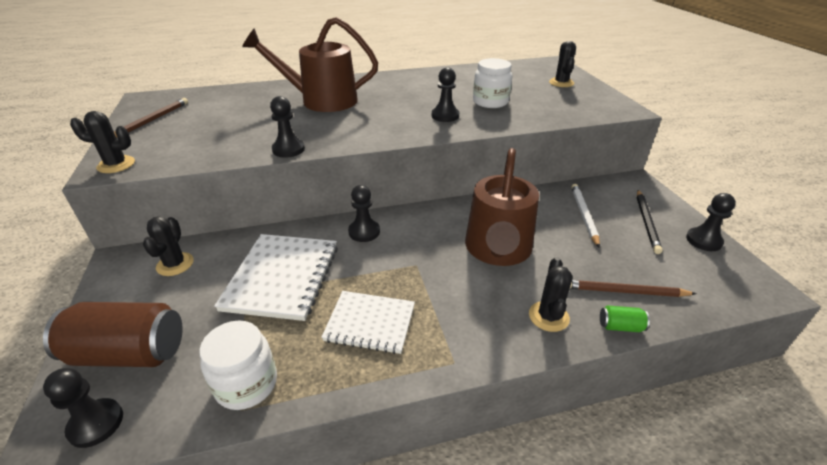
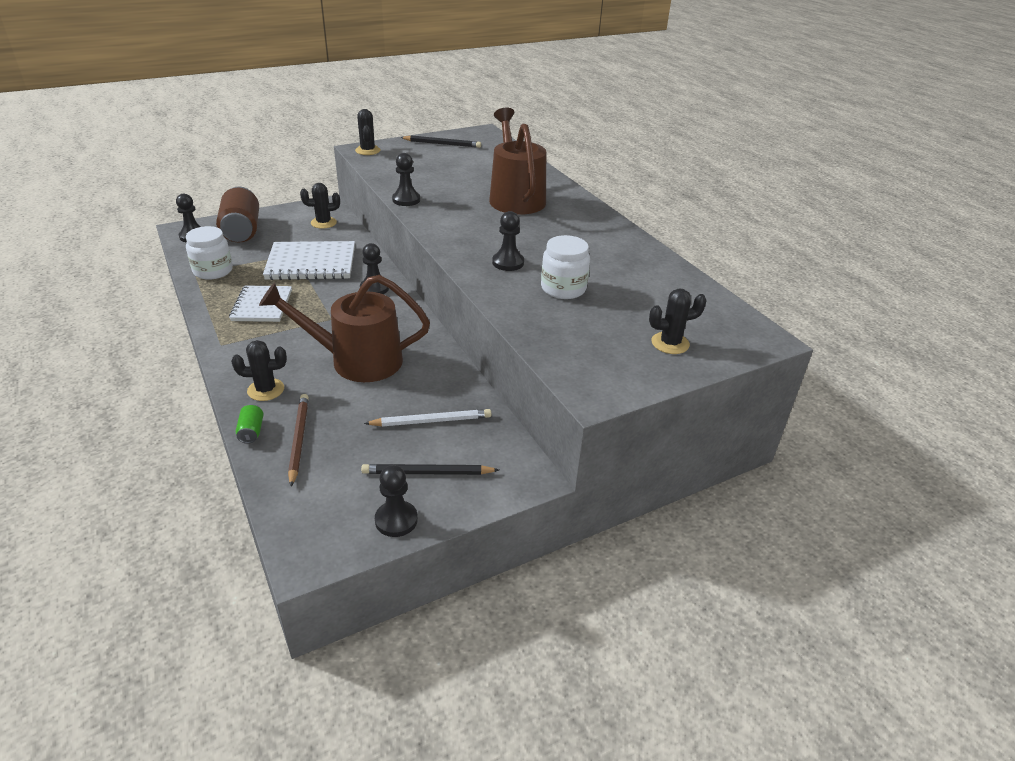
camera: 75 degrees right, 0 degrees up
brown pencil [114,98,188,138] -> black pencil [400,135,481,148]

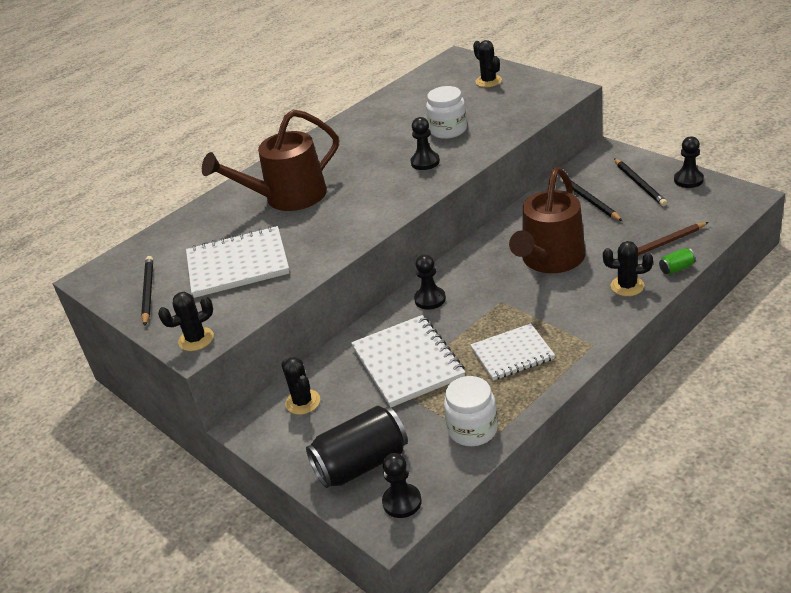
camera: 100 degrees left, 0 degrees up
brown can [216,187,259,243] -> black can [306,406,408,488]
black cactus [231,340,287,401] -> black cactus turned 60 degrees counterclockwise [603,241,653,296]
brown watering can [259,275,430,382] -> brown watering can turned 45 degrees clockwise [509,167,585,273]
white pencil [364,409,491,426] -> black pencil [560,178,622,221]
black pawn [392,153,420,206] -> none
none -> white notebook [186,226,289,298]

